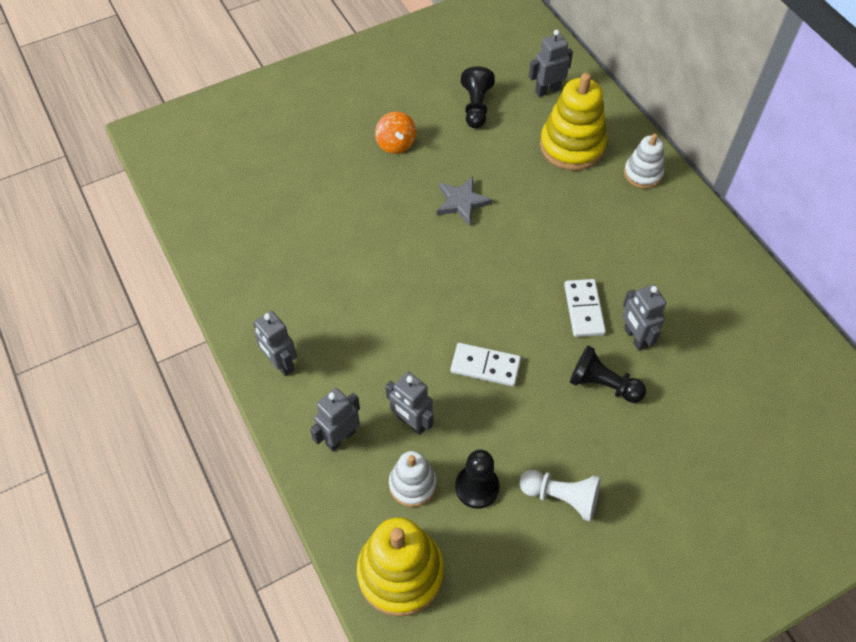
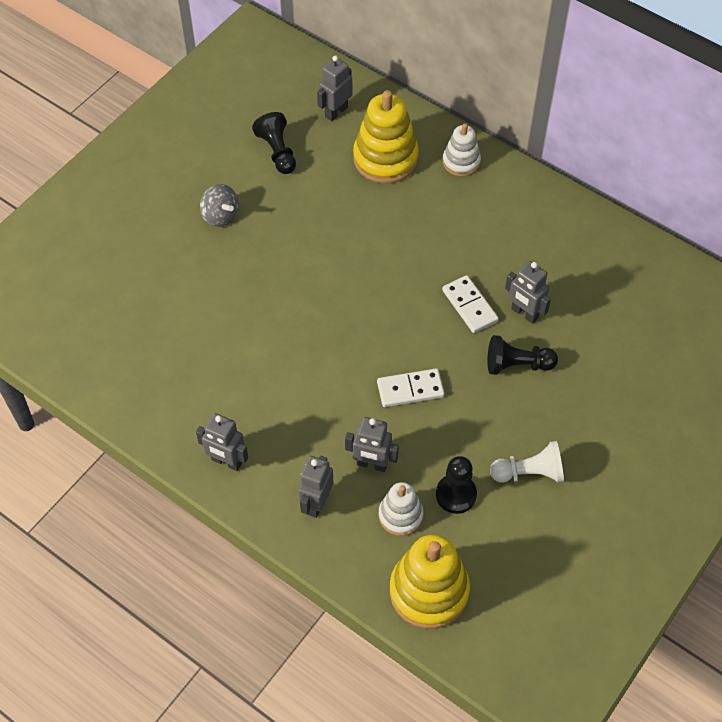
camera: 25 degrees left, 0 degrees up
orange spinning top [375,111,416,154] -> grey spinning top [200,184,239,227]
grey star [437,177,492,225] -> none

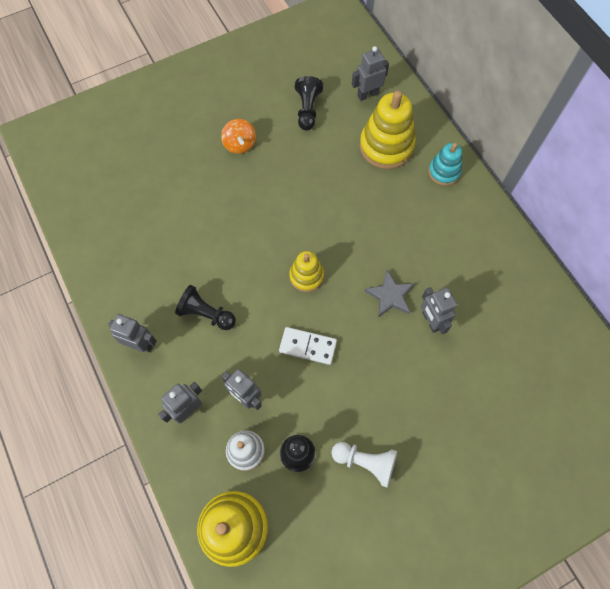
camera: 25 degrees right, 10 degrees up
grey robot [196,413,248,471] -> grey robot turned 150 degrees clockwise [108,314,157,352]
grey spinning top [200,184,239,227] -> orange spinning top [221,119,256,154]
white domino [442,275,499,333] -> grey star [364,270,415,318]
white stacking toy [443,123,481,176] -> turquoise stacking toy [428,143,462,186]
black pawn [487,335,558,375] -> black pawn moved to [175,285,236,330]
none -> yellow stacking toy [289,251,324,292]

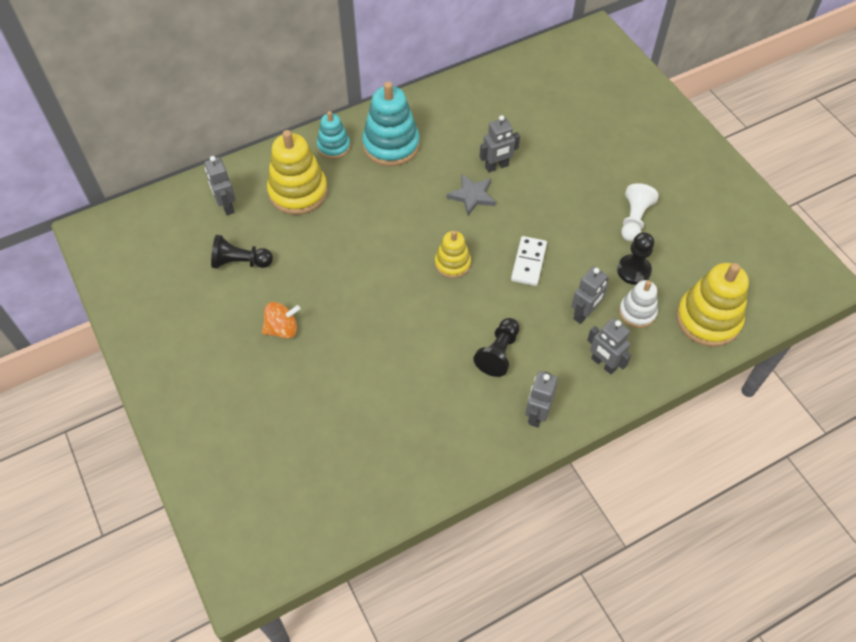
camera: 90 degrees left, 10 degrees down
none -> turquoise stacking toy [362,82,420,166]

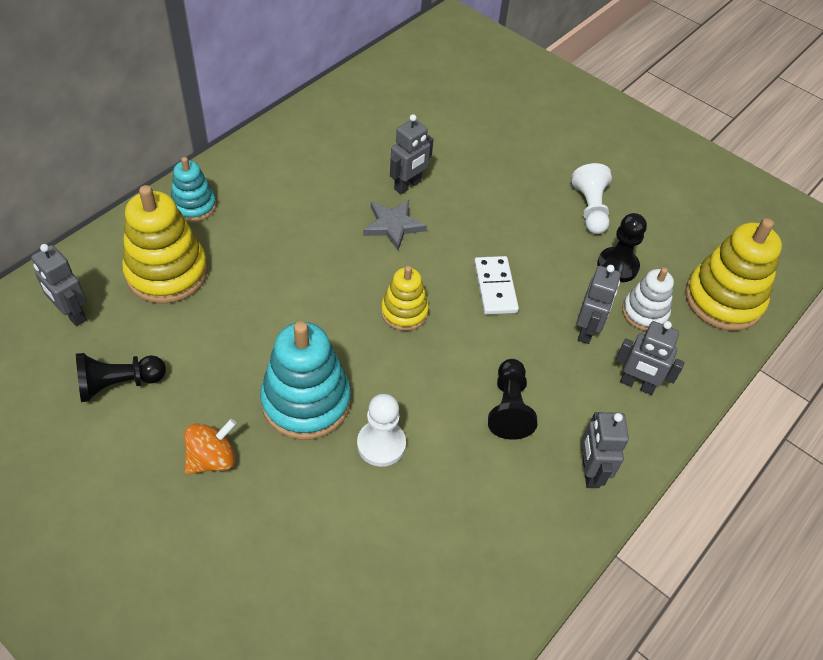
camera: 25 degrees left, 5 degrees down
turquoise stacking toy [362,82,420,166] -> turquoise stacking toy moved to [260,321,351,440]
none -> white pawn [357,393,406,467]

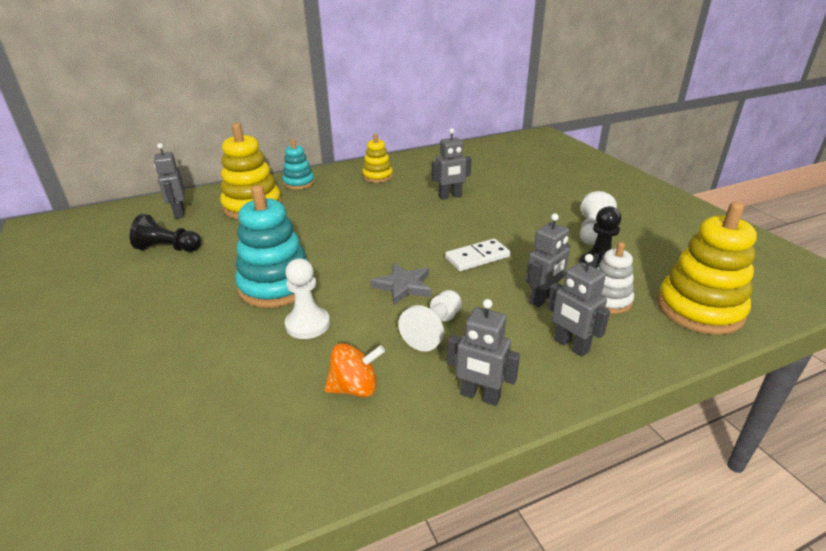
camera: 30 degrees right, 20 degrees down
orange spinning top [184,419,236,474] -> orange spinning top moved to [324,343,385,397]
grey star [363,200,427,250] -> grey star moved to [370,263,432,305]
yellow stacking toy [381,266,429,331] -> yellow stacking toy moved to [362,133,393,183]
white domino [474,256,519,315] -> white domino turned 45 degrees clockwise [445,239,511,271]
black pawn [488,359,537,440] -> white pawn [398,290,462,352]
grey robot [581,412,629,488] -> grey robot turned 90 degrees counterclockwise [447,299,520,406]

